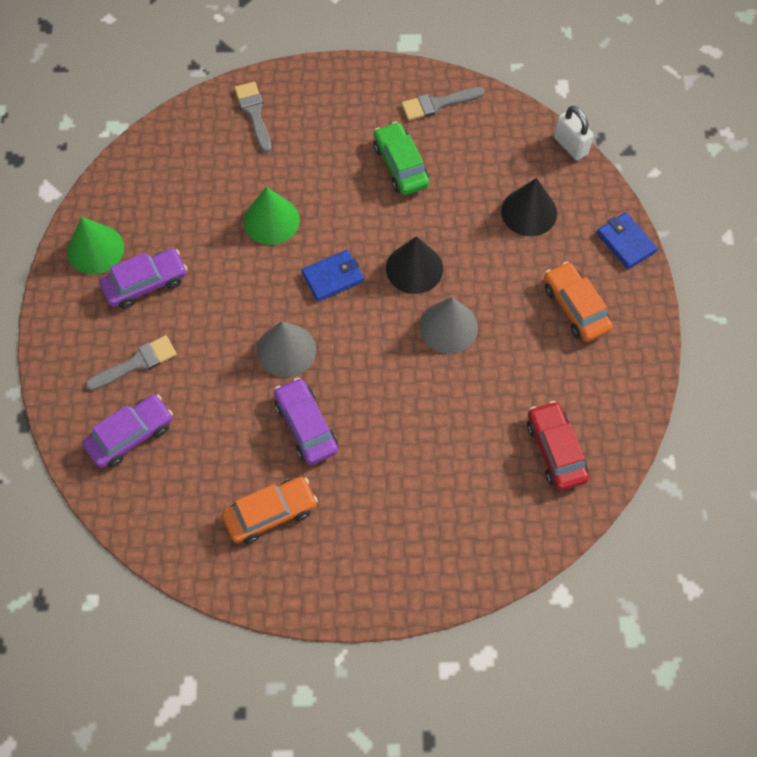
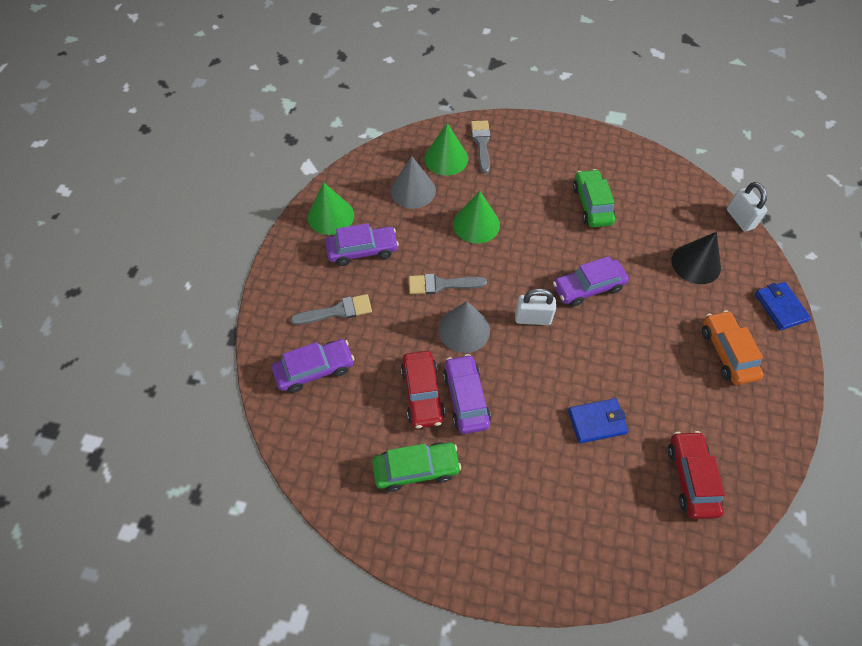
camera: 15 degrees right, 5 degrees down
orange car [222,477,318,544] -> green car [372,442,461,492]
blue wallet [302,250,364,302] -> blue wallet moved to [568,398,629,444]
black cone [386,236,443,294] -> purple car [553,256,629,307]
grey brush [401,87,484,121] -> grey brush moved to [409,274,487,294]
grey cone [419,297,478,354] -> grey cone moved to [390,156,436,209]
none -> red car [401,351,445,428]
none -> green cone [424,123,468,176]
none -> white padlock [515,288,556,325]

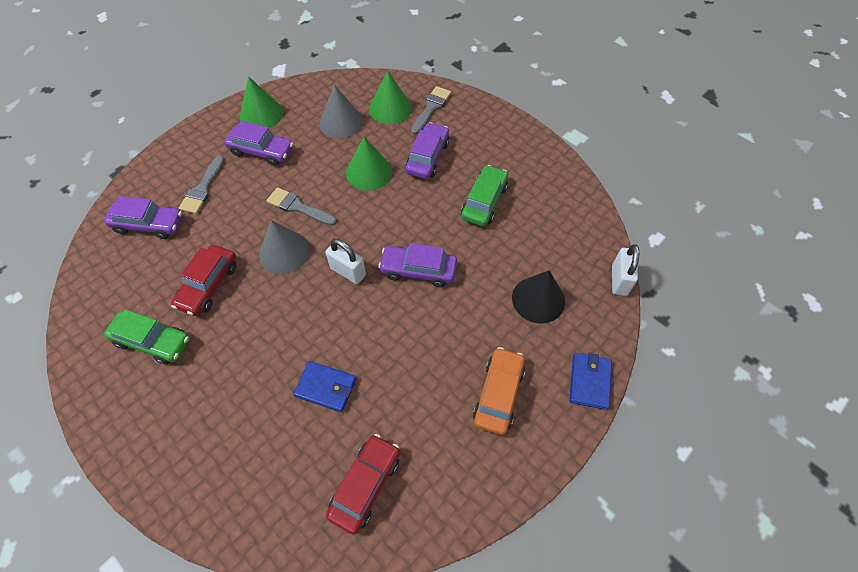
camera: 30 degrees right, 0 degrees up
grey brush [291,294,372,325] -> grey brush turned 90 degrees clockwise [179,155,225,214]
purple car [443,354,491,434] -> purple car moved to [405,122,449,179]

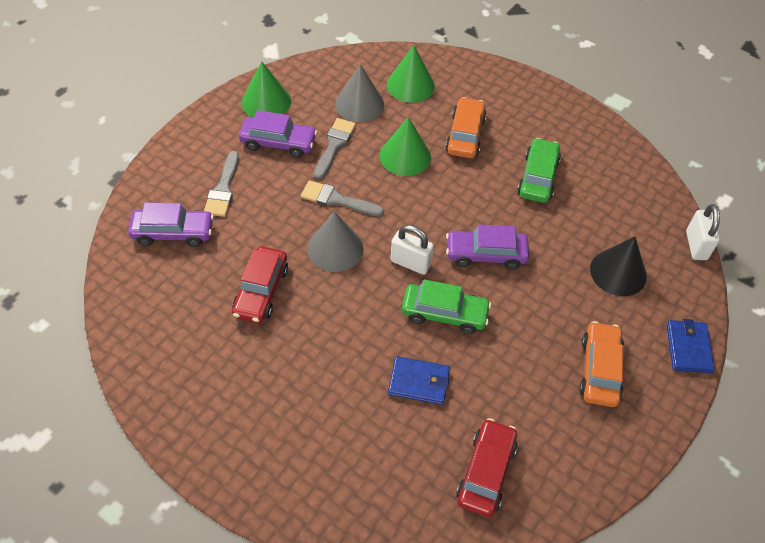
camera: 10 degrees left, 5 degrees down
green car [104,309,190,364] -> green car moved to [402,280,491,334]
purple car [405,122,449,179] -> orange car [445,97,487,158]
grey brush [411,86,451,135] -> grey brush moved to [314,118,356,180]

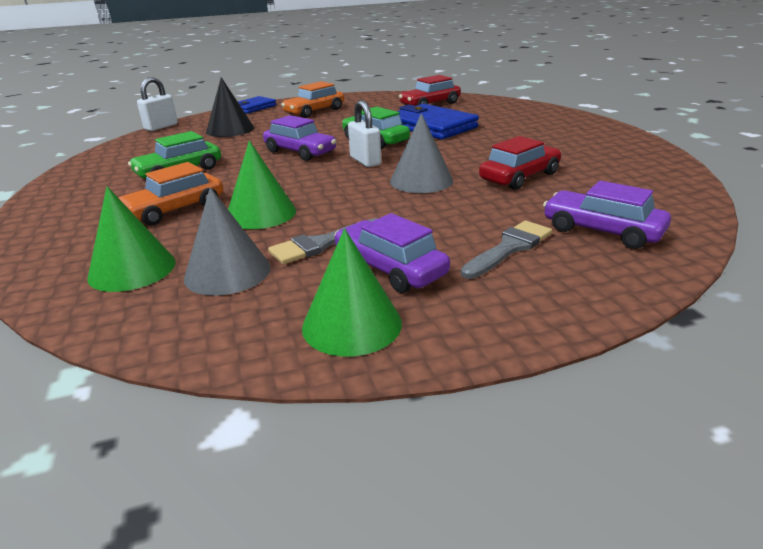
camera: 140 degrees left, 25 degrees down
grey brush [301,180,384,216] -> none
blue wallet [388,356,450,405] -> blue wallet [397,104,479,140], size x1.70

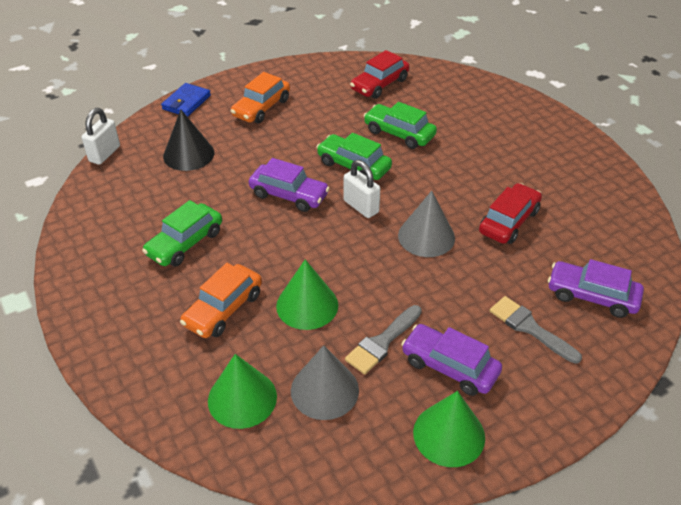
camera: 15 degrees left, 15 degrees up
blue wallet [397,104,479,140] -> green car [364,102,437,149]
grey brush [461,221,552,279] -> grey brush turned 75 degrees counterclockwise [490,296,582,364]

